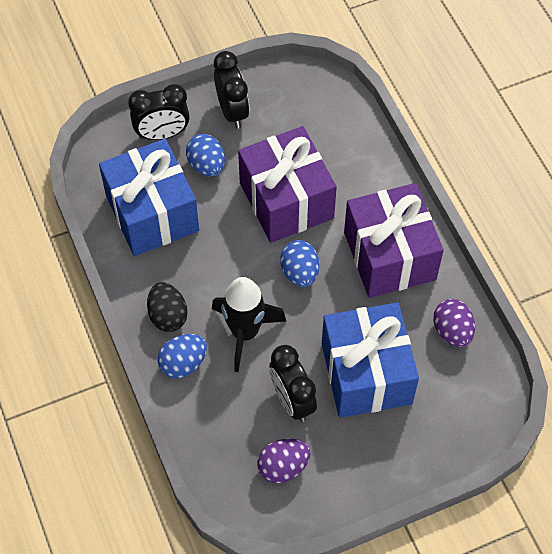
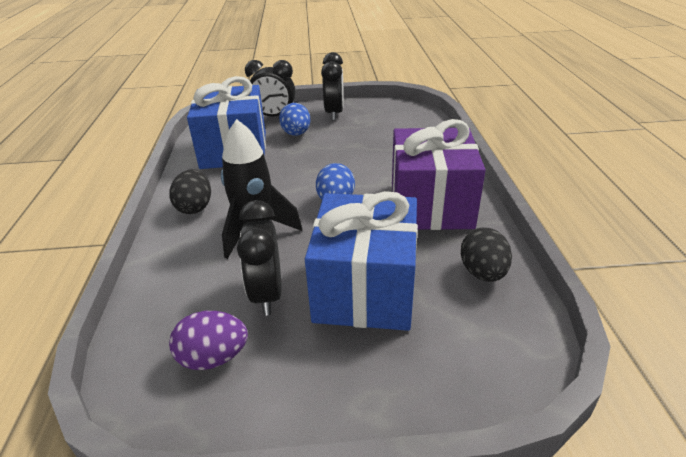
camera: 20 degrees right, 25 degrees down
blue egg [157,334,207,379] -> none
purple gift [238,126,337,243] -> none
purple egg [433,299,475,347] -> black egg [461,227,512,282]

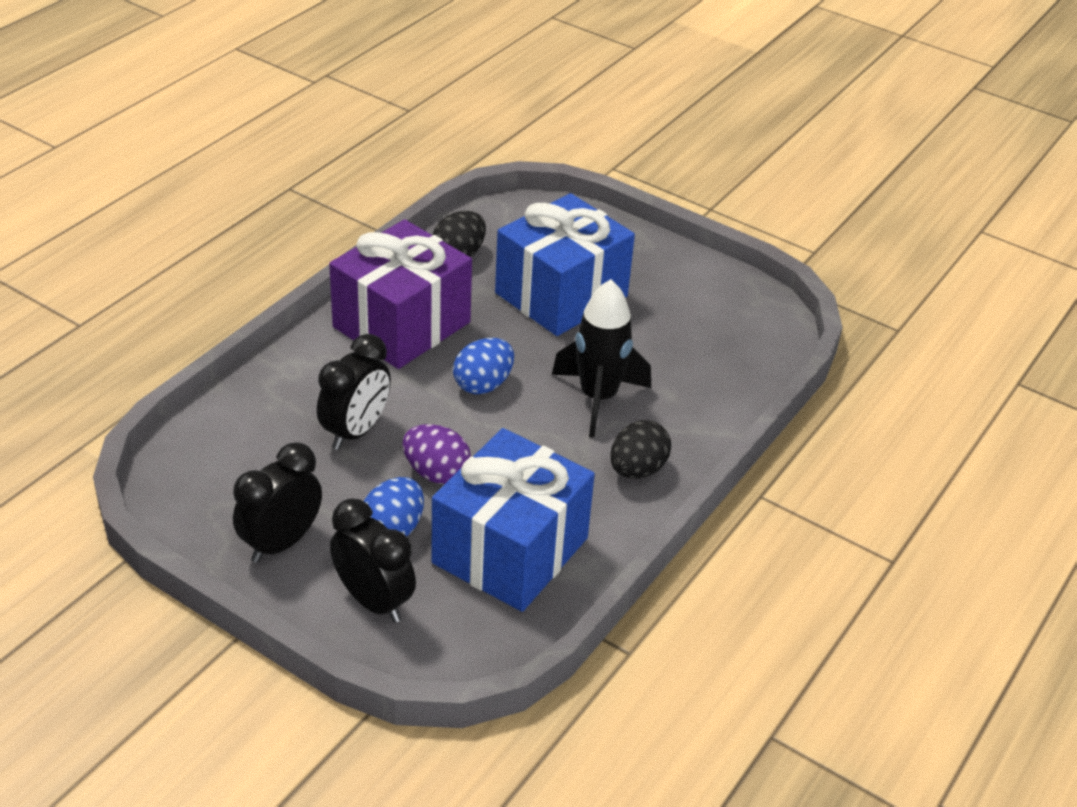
camera: 145 degrees left, 5 degrees up
purple egg [169,311,248,370] -> purple egg moved to [402,424,471,484]
black clock [237,200,282,316] -> black clock moved to [317,334,391,450]

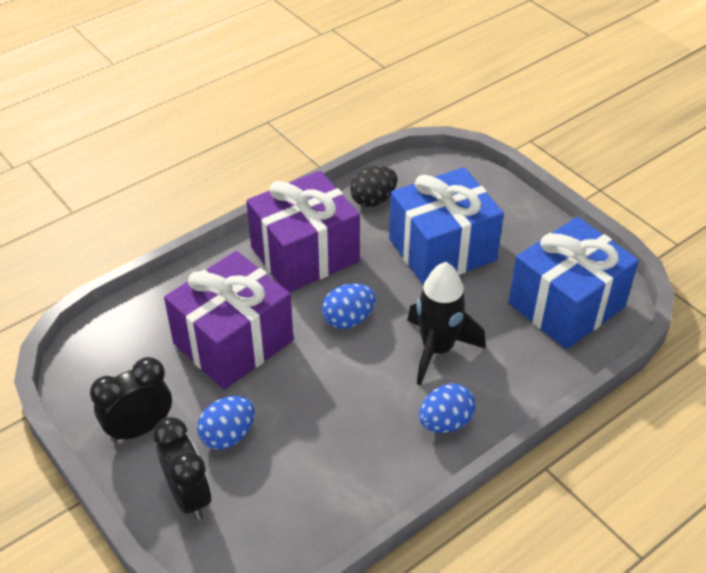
camera: 20 degrees right, 5 degrees up
black clock [317,334,391,450] -> purple gift [164,251,294,390]
purple egg [402,424,471,484] -> none
blue gift [432,428,595,612] -> blue gift moved to [509,217,639,349]
black egg [610,420,671,479] -> blue egg [419,383,476,433]

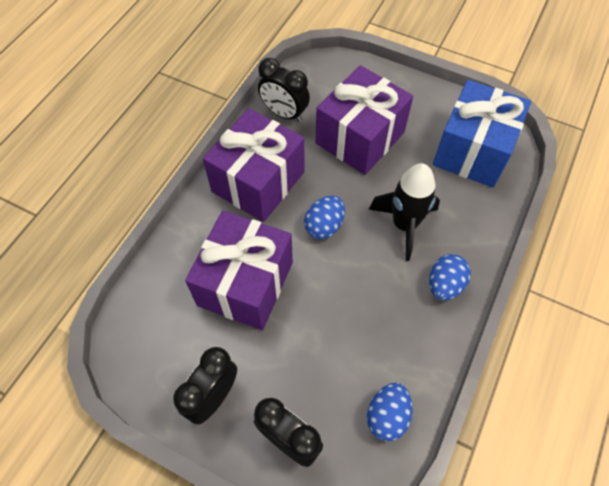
camera: 25 degrees left, 15 degrees up
blue egg [197,396,255,450] -> blue egg moved to [367,383,412,441]
black egg [350,166,397,207] -> black clock [258,58,310,122]
blue gift [389,167,504,285] -> purple gift [316,65,413,175]

